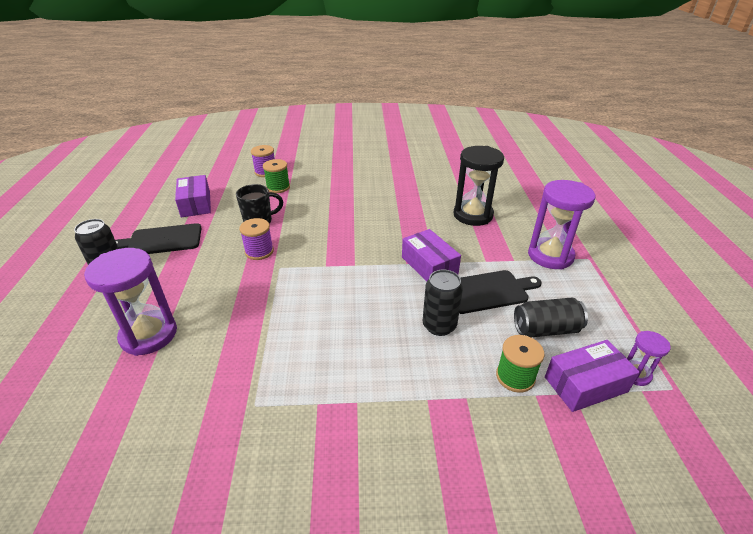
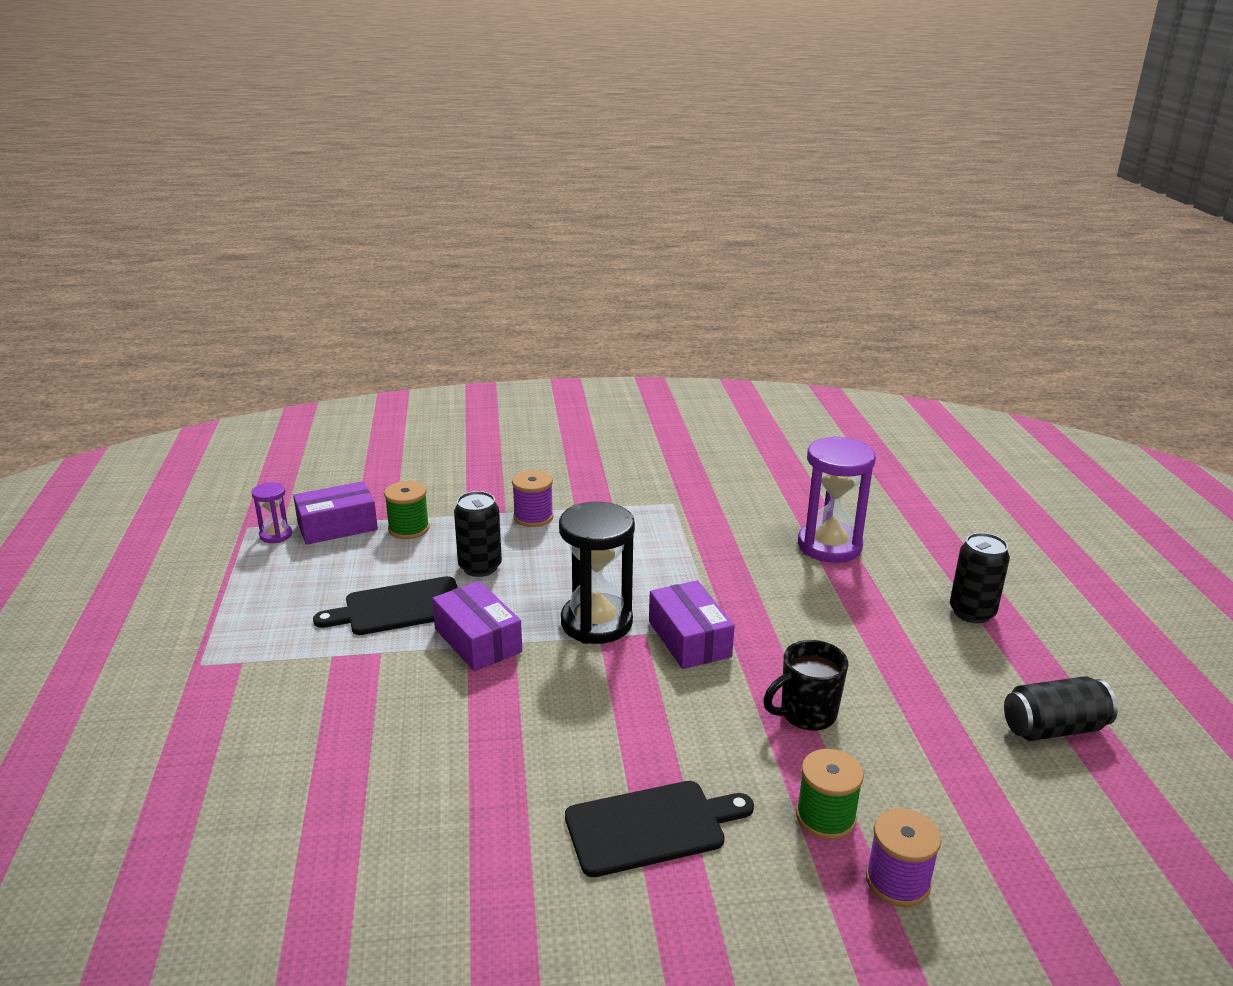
camera: 175 degrees right, 10 degrees down
black cutting board [115,223,202,254] -> black cutting board moved to [565,781,754,877]
purple box [175,175,211,218] -> purple box moved to [649,580,735,669]
purple spool [239,218,274,260] -> purple spool moved to [512,470,554,527]
black hourglass [453,146,504,226] -> black hourglass moved to [559,502,635,644]
black can [514,298,588,337] -> black can moved to [1004,676,1118,741]
purple hourglass [528,180,596,270] -> none

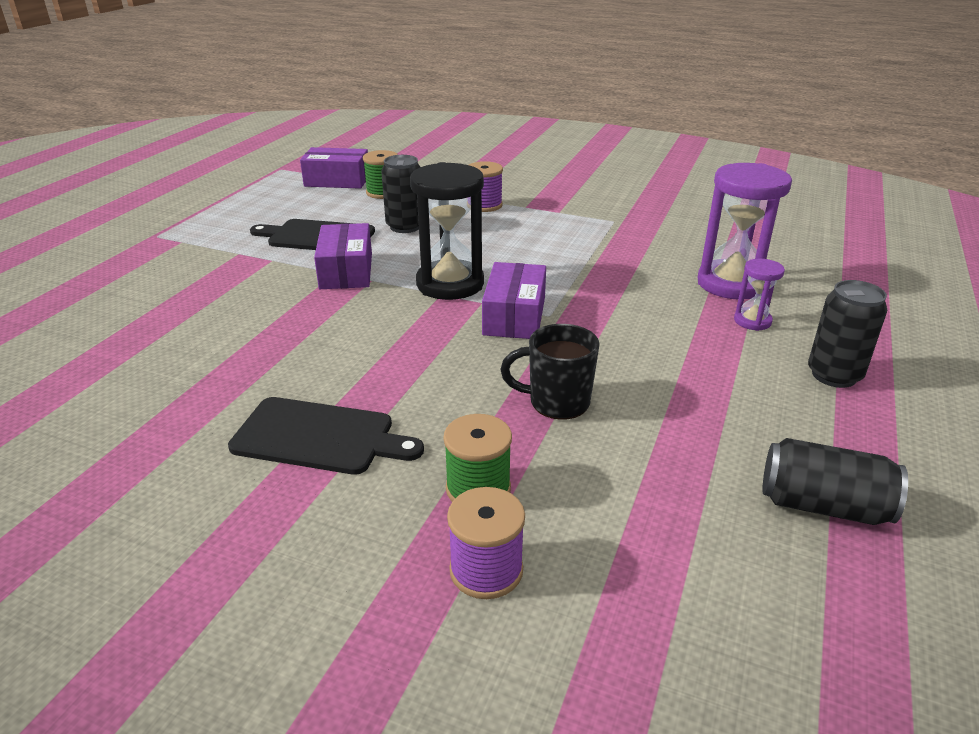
camera: 30 degrees right, 5 degrees up
purple hourglass [251,482,292,543] -> purple hourglass moved to [734,259,785,331]

